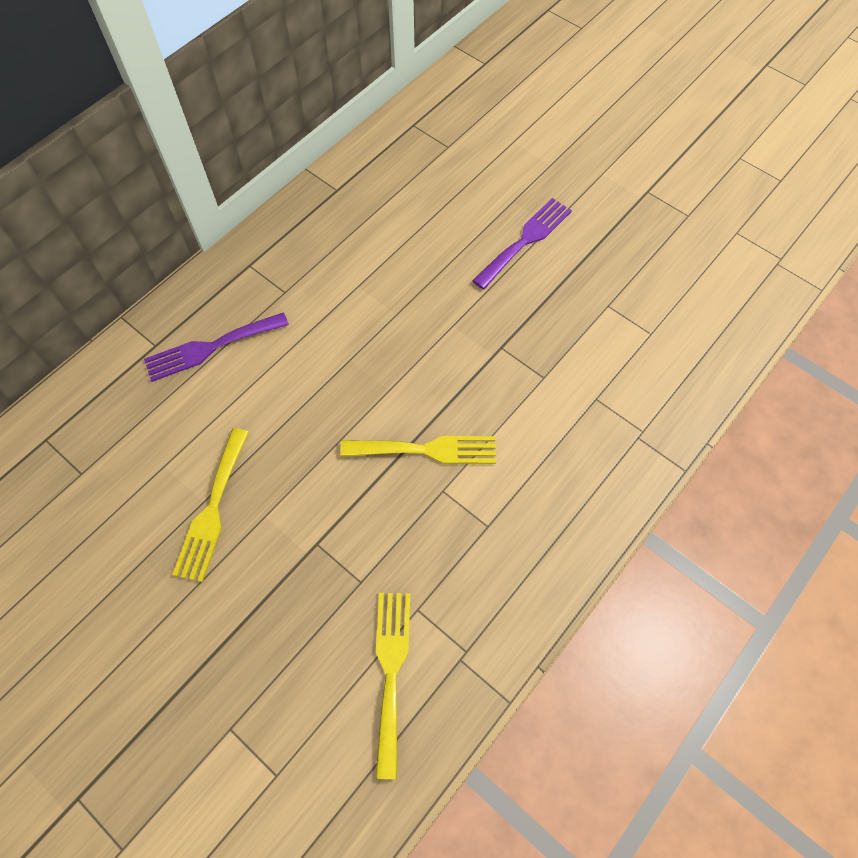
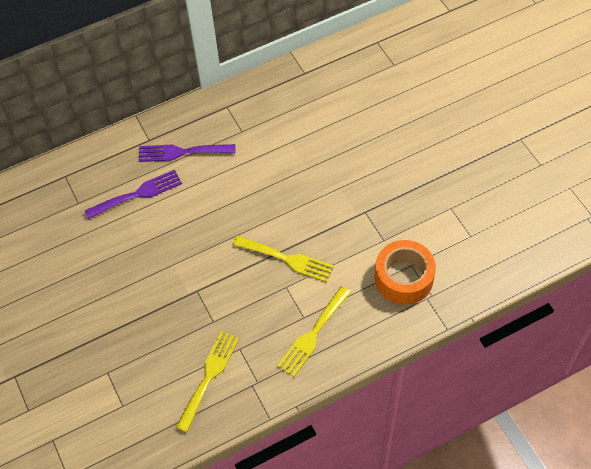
camera: 25 degrees right, 5 degrees down
yellow fork [172,428,249,582] -> yellow fork moved to [277,286,351,377]
purple fork [472,198,572,289] -> purple fork moved to [85,170,182,219]
none -> orange tape [375,240,436,305]

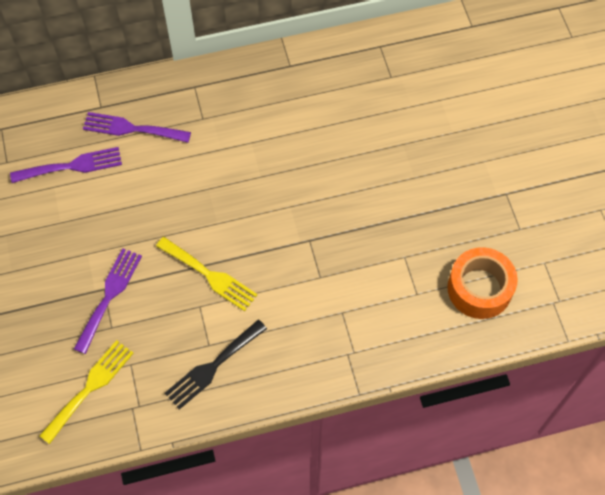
camera: 10 degrees right, 5 degrees up
yellow fork [277,286,351,377] -> black fork [165,320,267,410]
orange tape [375,240,436,305] -> orange tape moved to [447,247,518,319]
none -> purple fork [74,248,142,354]

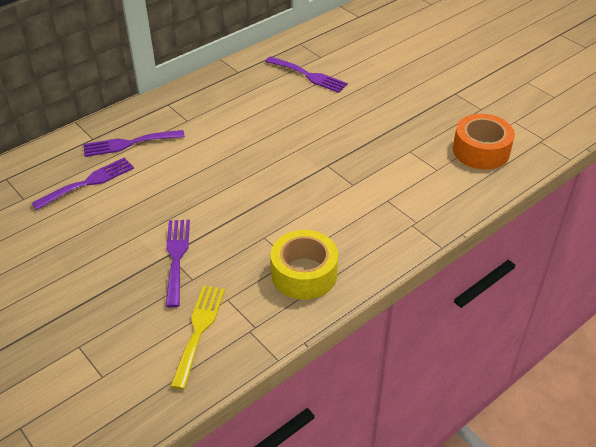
camera: 25 degrees left, 20 degrees down
yellow fork [156,237,257,311] -> none
black fork [165,320,267,410] -> yellow tape [270,230,338,300]
none -> purple fork [265,56,348,93]

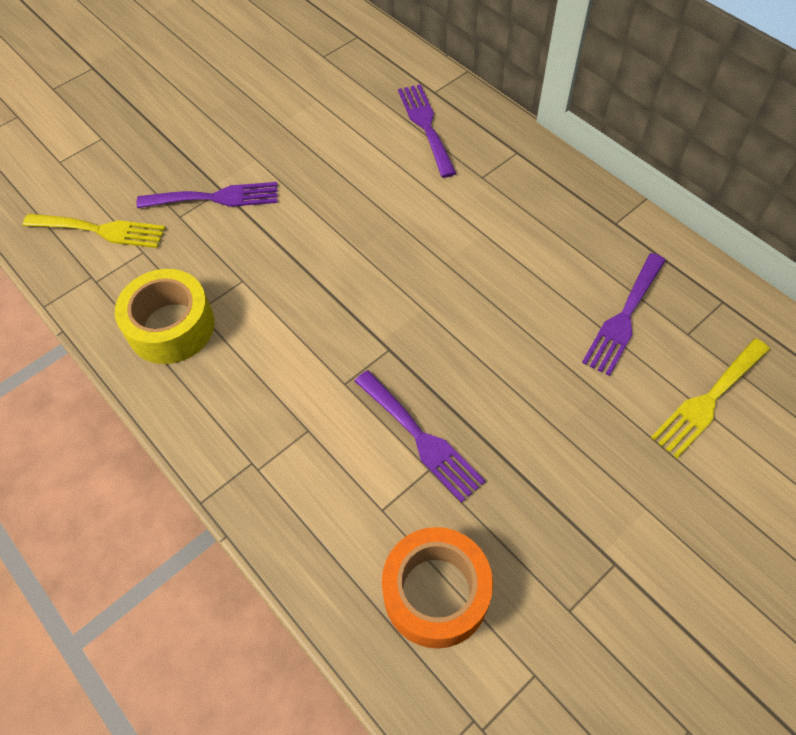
camera: 90 degrees right, 15 degrees up
purple fork [31,158,134,210] -> purple fork moved to [355,370,485,503]
none -> yellow fork [651,338,770,458]

